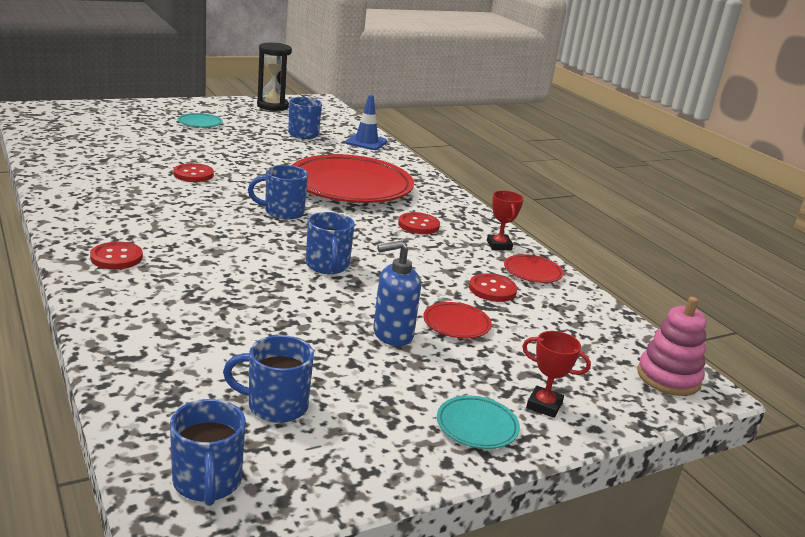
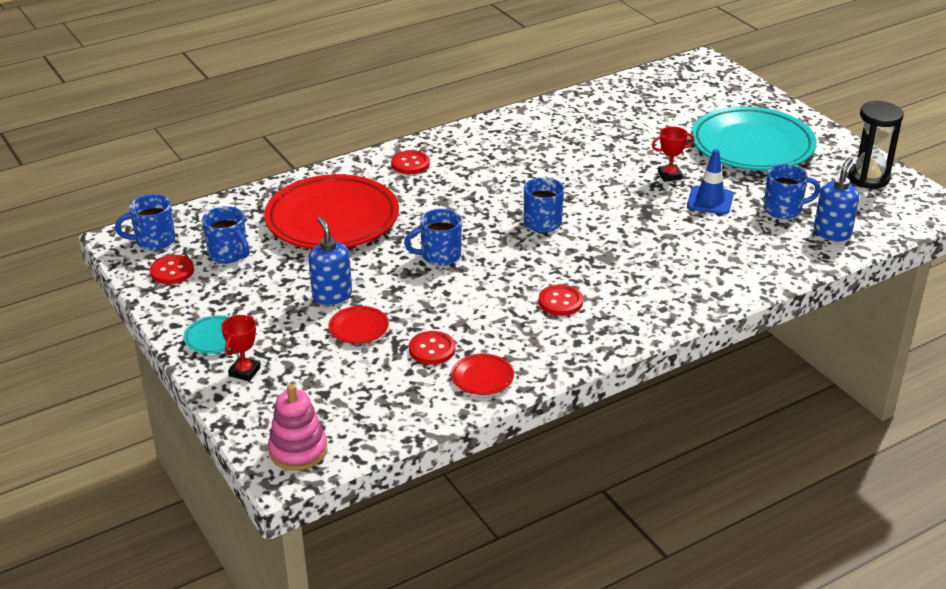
camera: 90 degrees right, 10 degrees up
red button [173,163,214,182] -> red button moved to [150,255,194,284]
turquoise plate [177,113,223,128] -> turquoise plate [691,106,817,171], size x2.49
blue mug [223,335,314,423] -> blue mug turned 135 degrees clockwise [202,206,250,263]
red plate [292,154,414,203] -> red plate moved to [264,174,399,249]
blue traffic cone [345,95,388,150] -> blue traffic cone moved to [687,149,734,215]
red trophy [487,190,524,250] -> red trophy moved to [652,126,695,182]
none -> blue soap dispenser [814,158,859,241]

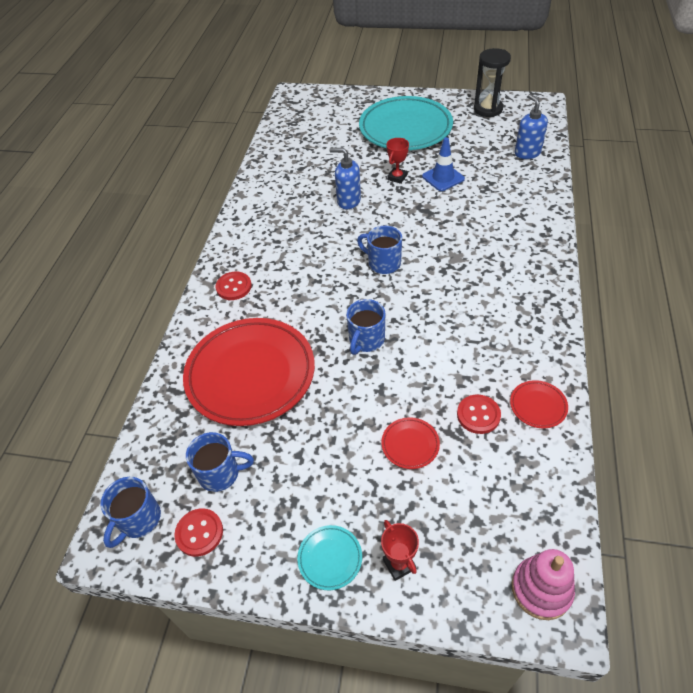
camera: 45 degrees left, 15 degrees up
blue soap dispenser [309,217,352,305] -> blue soap dispenser moved to [330,148,361,209]
red button [539,285,583,316] -> none
blue mug [764,165,821,219] -> none

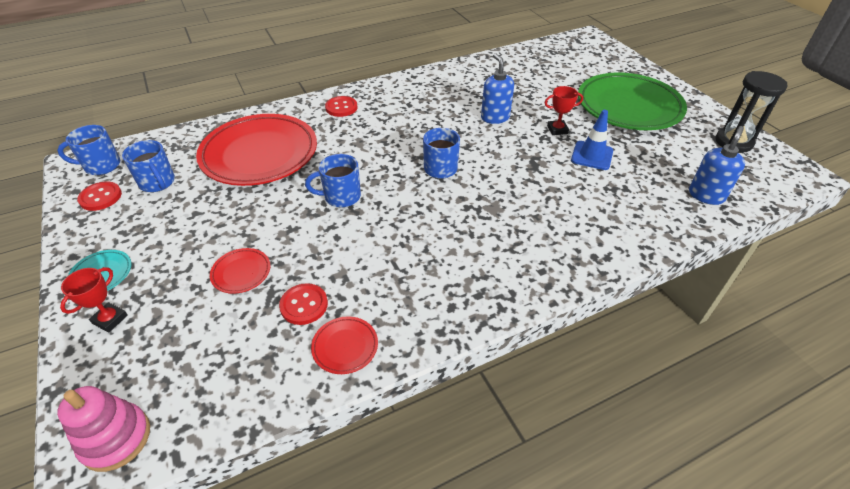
camera: 50 degrees right, 5 degrees down
turquoise plate [359,96,453,150] -> green plate [578,72,687,130]

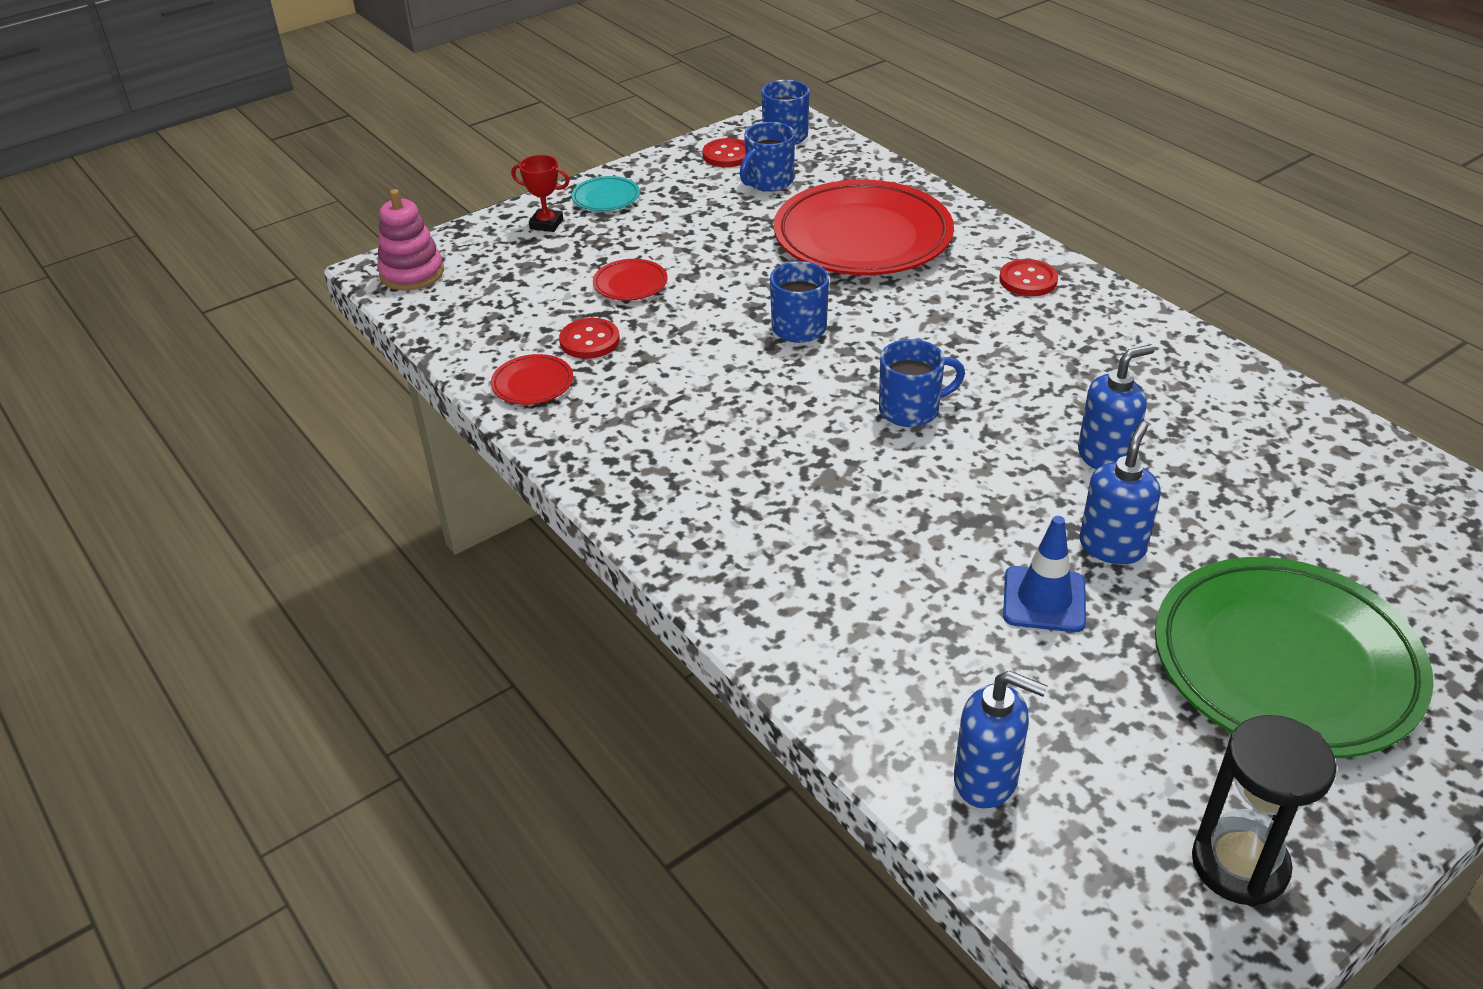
camera: 80 degrees right, 5 degrees down
red trophy [544,86,583,135] -> blue soap dispenser [1079,421,1160,564]

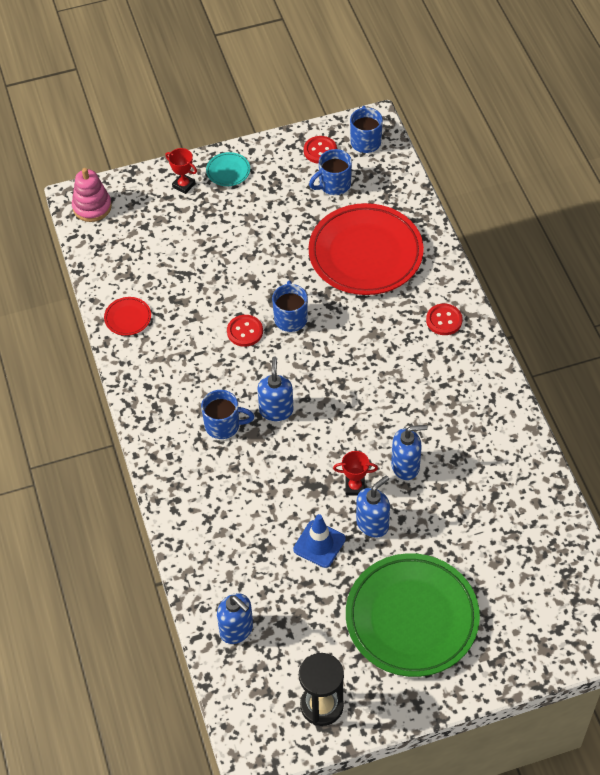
camera: 20 degrees right, 15 degrees up
red button [559,318,620,359] -> red button moved to [227,315,263,347]
red plate [593,259,668,301] -> none
blue mug [879,339,965,427] -> blue mug moved to [201,390,254,439]
none -> blue soap dispenser [257,357,294,421]
none -> red trophy [333,451,378,495]

